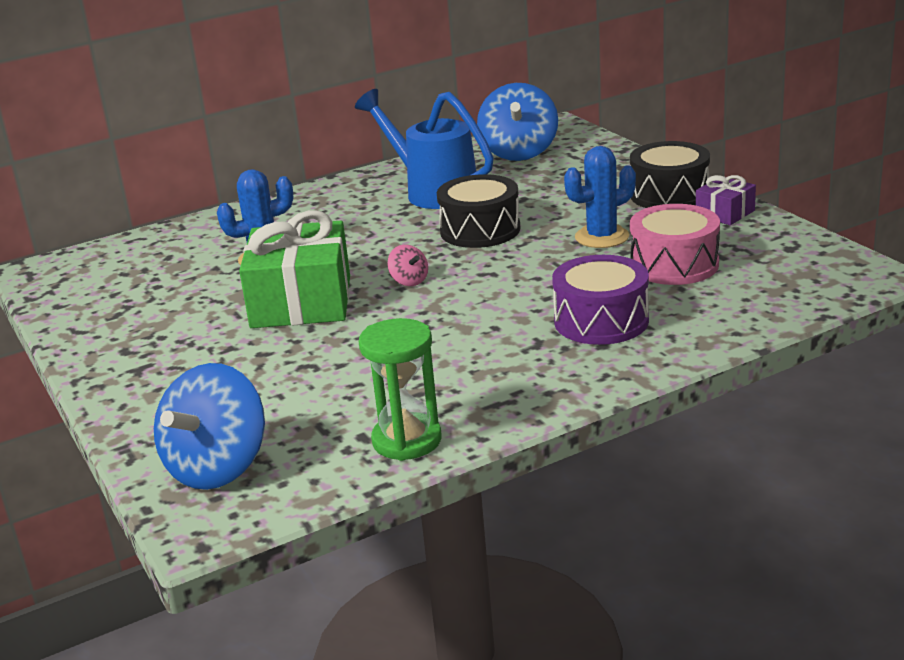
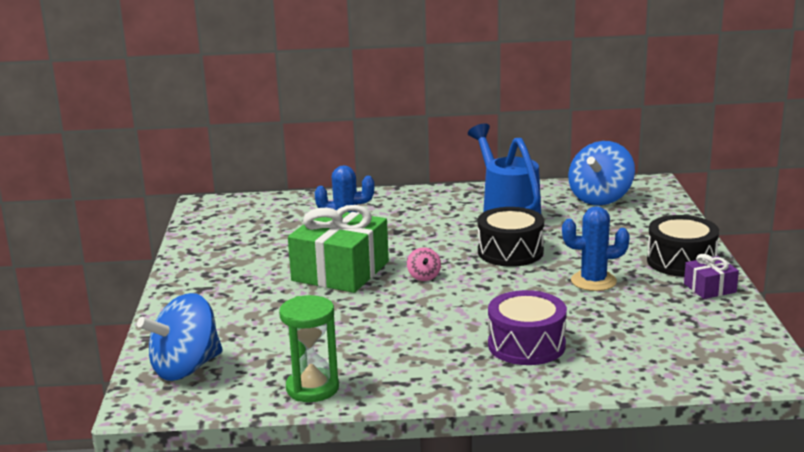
camera: 25 degrees right, 5 degrees down
pink drum [630,204,720,285] -> none

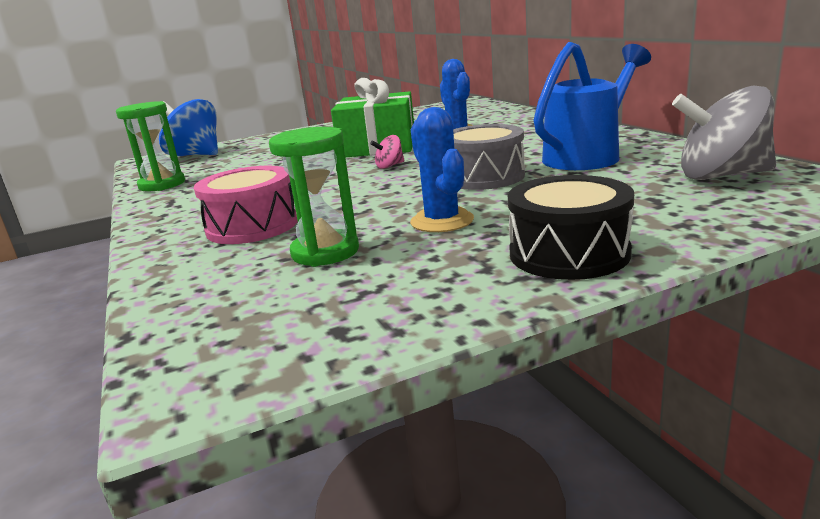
camera: 70 degrees right, 0 degrees up
black drum [478,207,544,267] -> grey drum [453,124,525,190]
purple drum [488,290,567,365] -> pink drum [194,166,298,244]
blue spinning top [568,141,635,205] -> grey spinning top [672,85,776,180]
purple gift [684,254,739,299] -> none
none -> green hourglass [269,127,359,267]

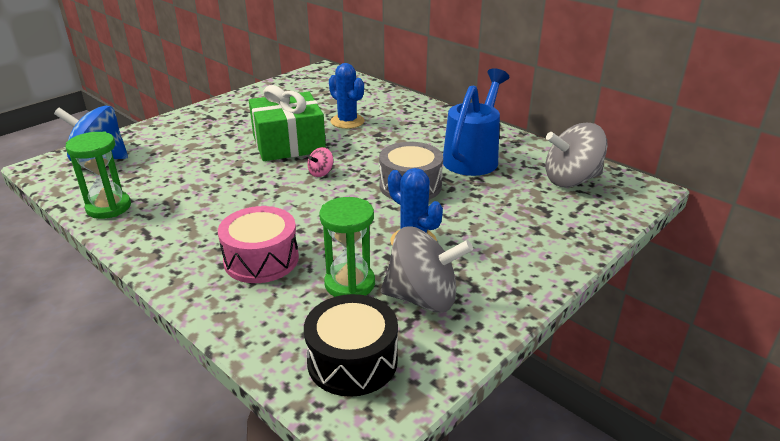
camera: 25 degrees left, 10 degrees up
black drum [508,175,634,280] -> black drum moved to [304,294,398,397]
none -> grey spinning top [381,227,473,313]

